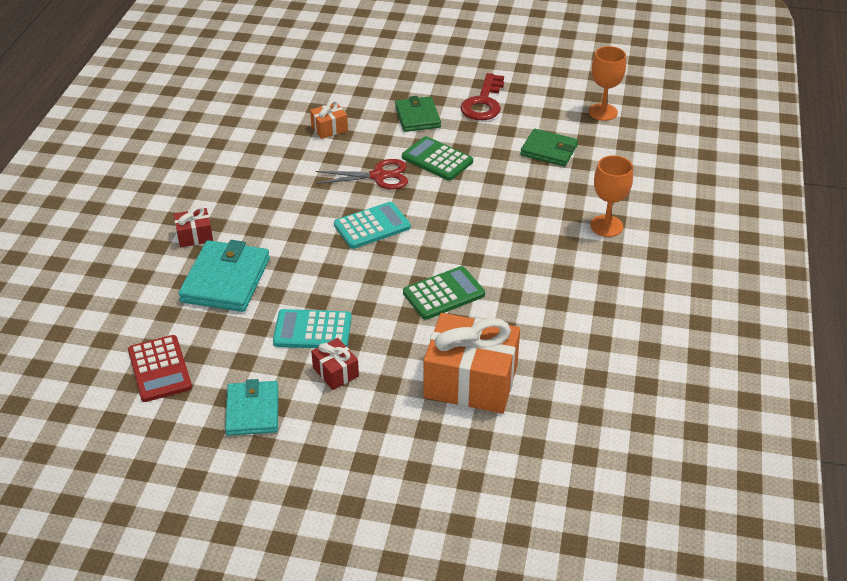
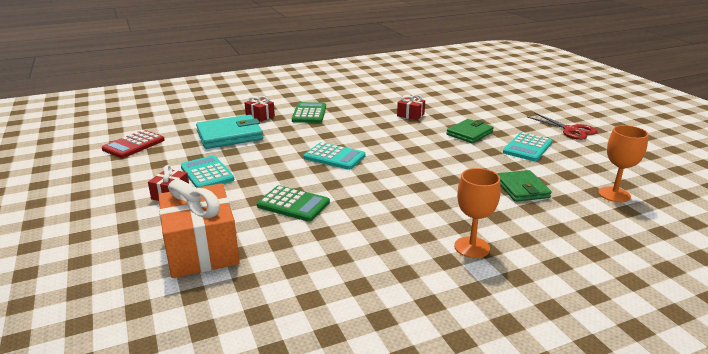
camera: 55 degrees right, 15 degrees down
turquoise wallet [225,379,278,436] -> none
orange gift [310,100,348,139] -> red gift [397,94,425,120]
red scissors [316,159,408,190] -> red scissors moved to [527,113,598,140]
green calculator [402,136,473,181] -> green calculator moved to [292,102,326,123]
red key [460,73,504,120] -> turquoise calculator [503,132,552,161]

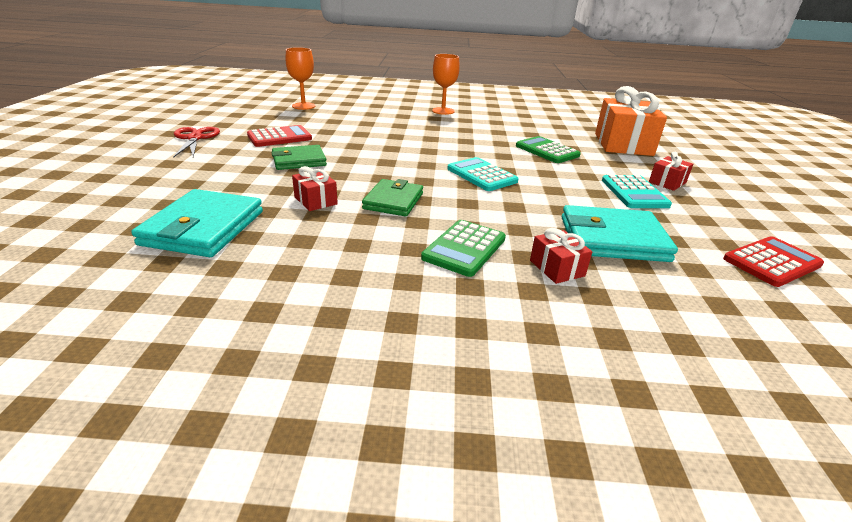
camera: 155 degrees left, 5 degrees up
green wallet [497,170,552,202] -> green wallet moved to [362,179,423,217]
turquoise calculator [503,132,552,161] -> red calculator [247,125,312,147]
none -> turquoise wallet [131,189,263,257]

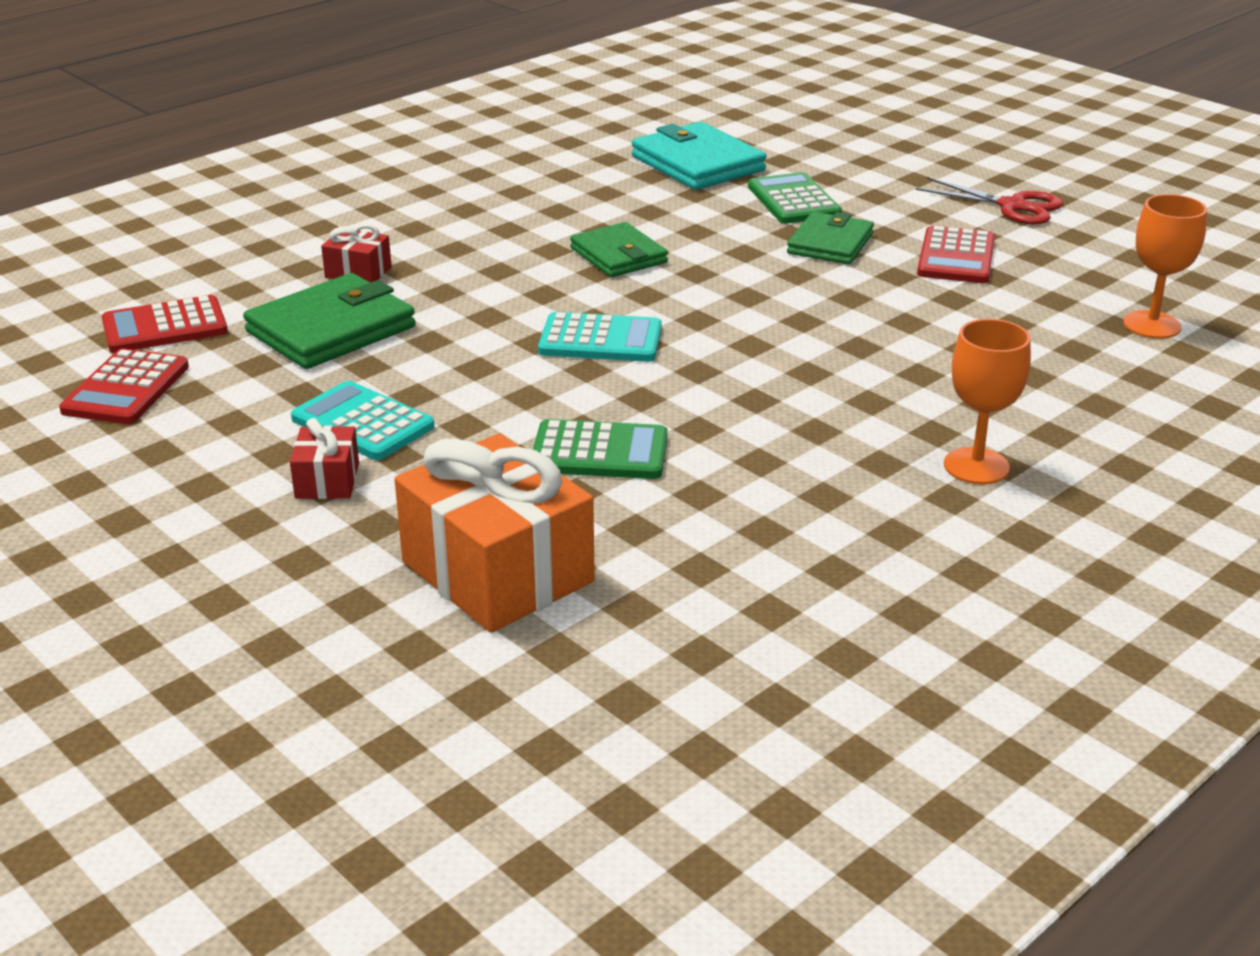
camera: 135 degrees right, 0 degrees up
red gift [292,166,338,211] -> none
green calculator [421,220,506,277] -> green calculator moved to [748,172,842,224]
turquoise wallet [561,205,678,262] -> green wallet [243,273,416,369]
none -> red calculator [102,295,228,353]

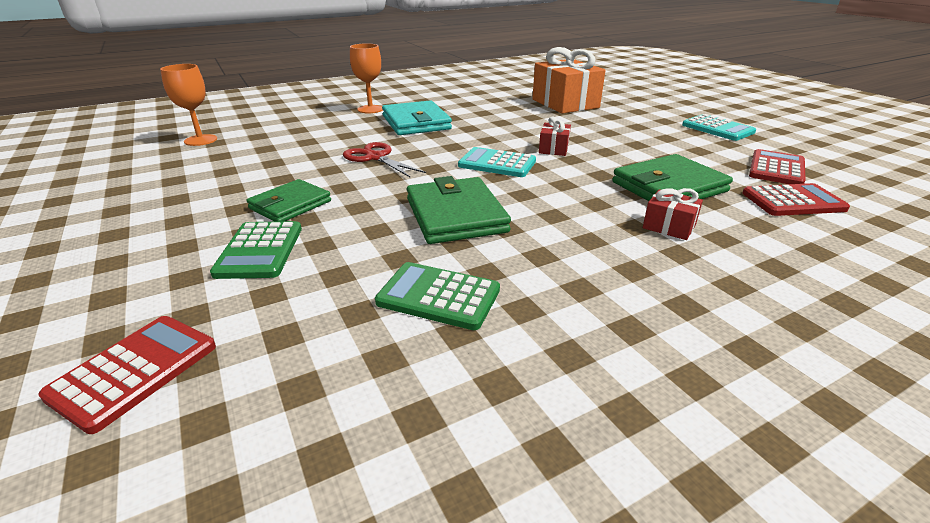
camera: 165 degrees left, 0 degrees up
red gift [290,418,359,499] -> red gift moved to [539,117,571,156]
turquoise calculator [291,381,435,460] -> turquoise calculator moved to [682,114,756,141]
green calculator [533,419,668,479] -> green calculator moved to [375,262,500,330]
green wallet [570,222,668,277] -> green wallet [407,176,511,244], size x1.50
turquoise wallet [632,122,766,190] -> turquoise wallet moved to [382,100,452,135]
red scissors [916,177,1063,225] -> red scissors moved to [343,142,426,177]
red calculator [917,225,995,283] -> red calculator moved to [38,316,216,434]

